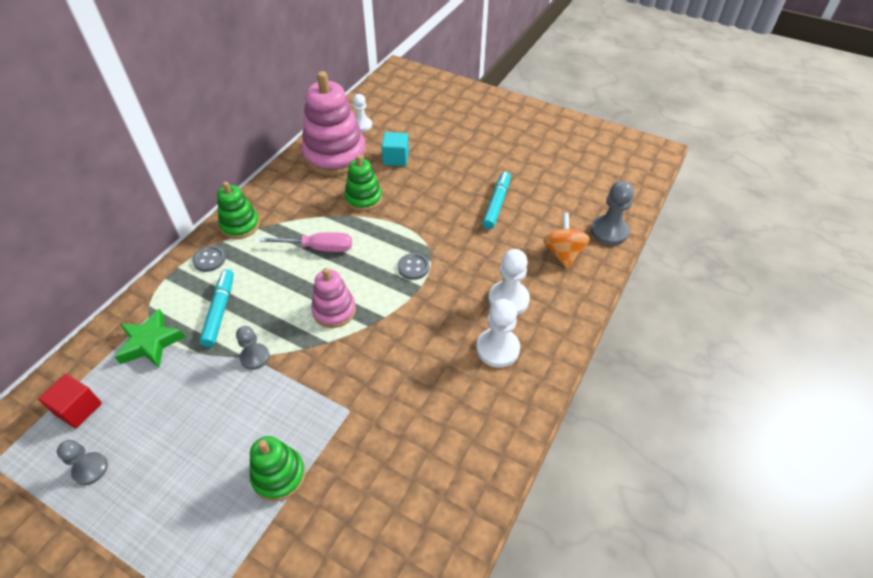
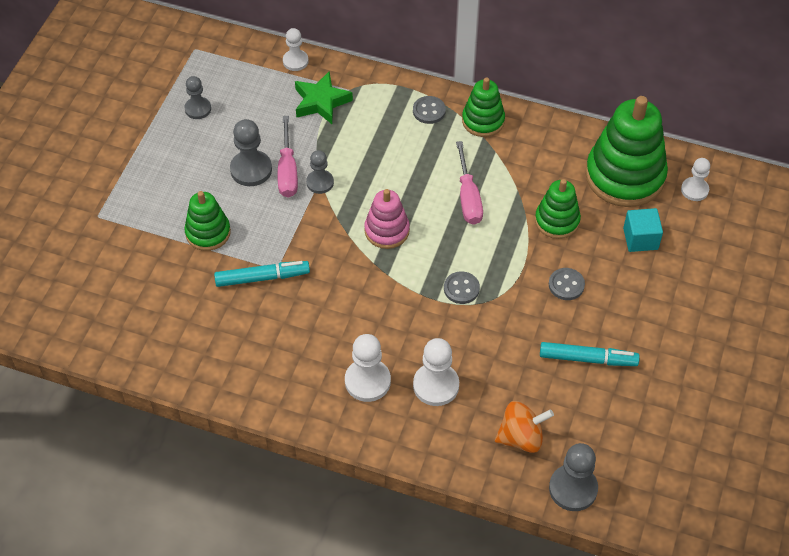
camera: 80 degrees right, 5 degrees up
red cube [38,374,102,429] -> none
turquoise marker [199,269,234,347] -> turquoise marker moved to [214,261,310,287]
pink stacking toy [301,71,367,176] -> green stacking toy [585,96,668,207]
none -> grey pawn [230,119,272,186]
none -> pink screwdriver [278,116,298,198]
none -> white pawn [283,28,309,71]
none -> grey button [549,268,585,300]

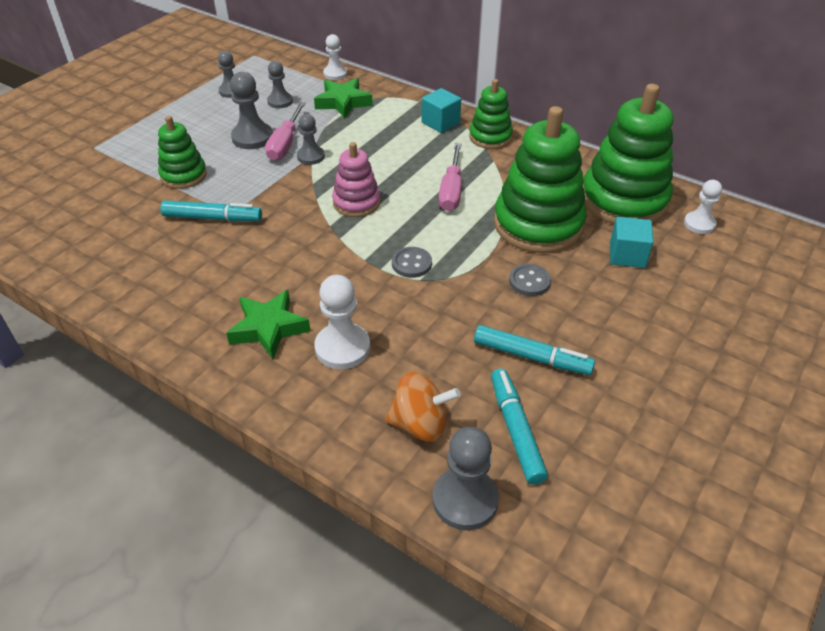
camera: 15 degrees right, 10 degrees down
white pawn [345,334,391,402] -> green star [226,290,311,359]
grey button [413,96,446,124] -> turquoise cube [422,88,461,133]
green stacking toy [535,179,581,239] -> green stacking toy [494,106,586,253], size x1.82
none -> grey pawn [267,61,293,108]
none -> turquoise marker [491,369,548,485]

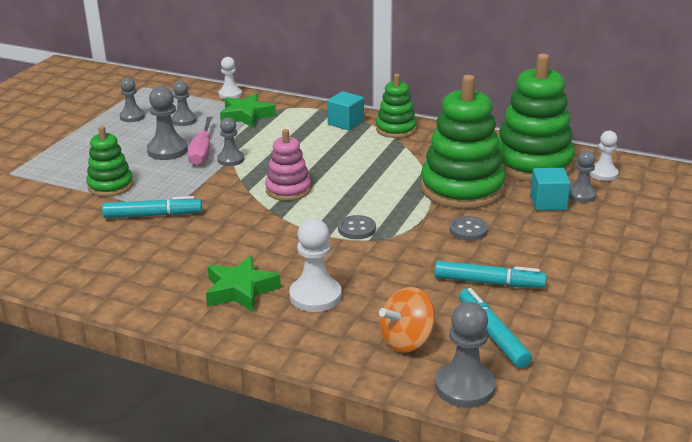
camera: 10 degrees left, 15 degrees down
orange spinning top [385,372,461,442] -> orange spinning top turned 150 degrees clockwise [379,287,435,353]
pink screwdriver [439,143,462,211] -> none
none -> grey pawn [569,150,597,203]

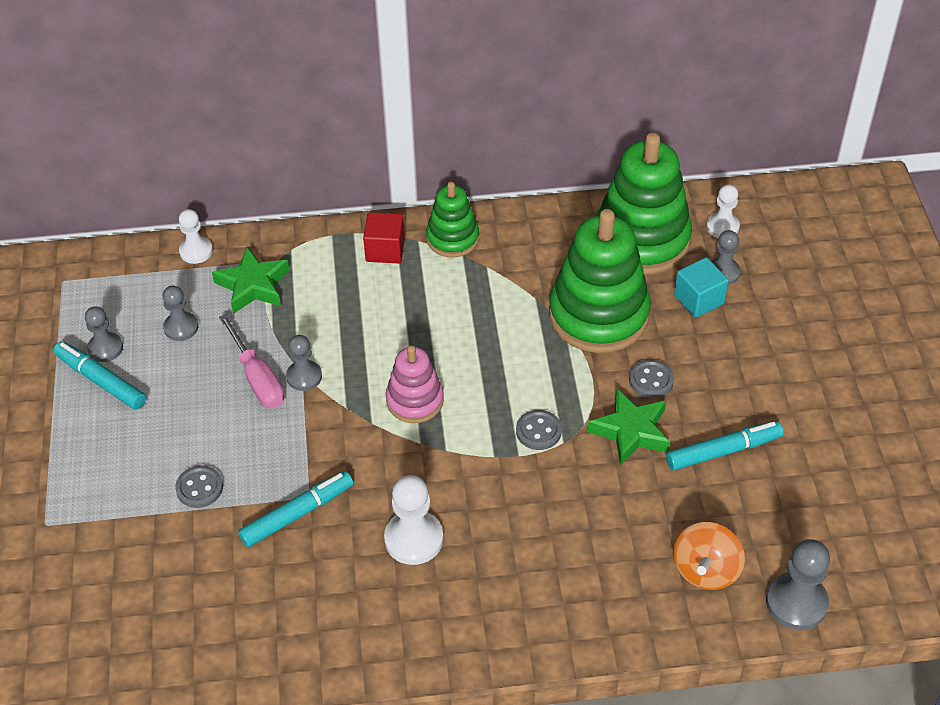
camera: 30 degrees left, 20 degrees up
green stacking toy [86,126,133,197] -> grey button [175,465,223,508]
grey pawn [147,86,188,160] -> none
green star [206,256,281,312] -> green star moved to [588,389,670,466]
white pawn [289,218,342,312] -> white pawn moved to [384,475,443,565]
turquoise cube [327,91,364,130] -> red cube [363,212,405,263]
turquoise marker [459,288,532,368] -> turquoise marker moved to [54,341,146,410]

